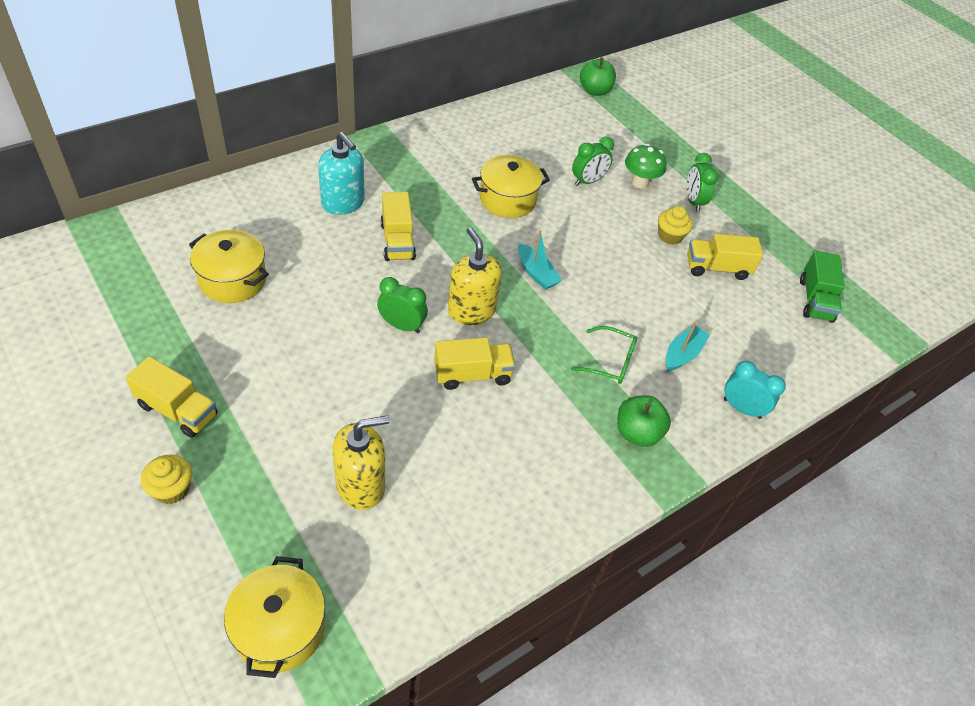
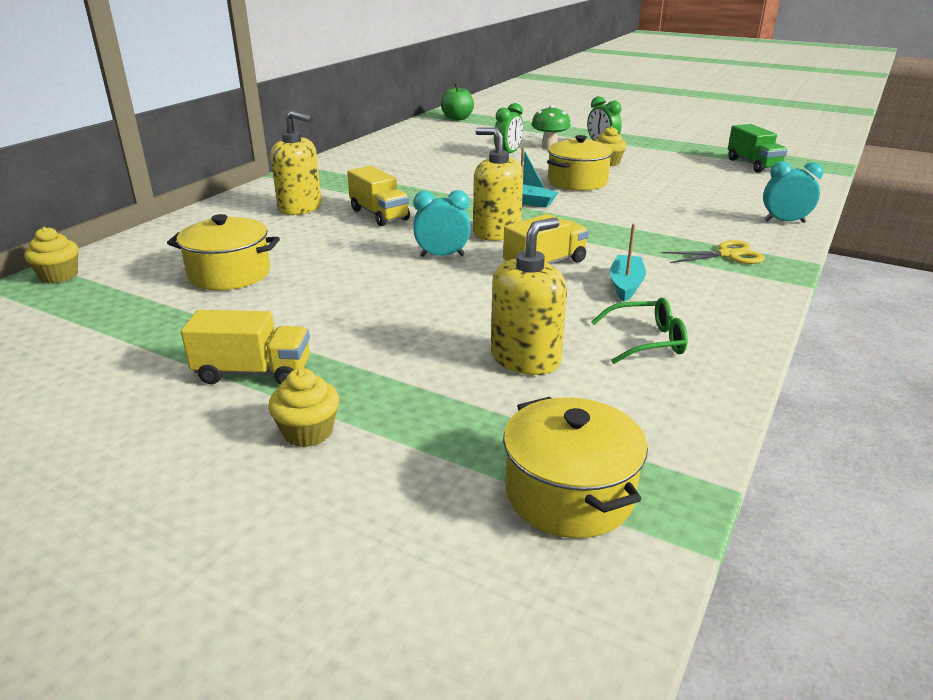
camera: 20 degrees left, 20 degrees down
turquoise soap dispenser [318,132,365,215] -> yellow soap dispenser [271,110,322,215]
green clock [377,277,428,333] -> turquoise clock [413,190,471,257]
yellow pot [472,155,550,218] -> yellow pot moved to [547,135,613,191]
green glasses [571,326,637,384] -> green glasses moved to [591,298,688,364]
green apple [618,395,671,447] -> yellow scissors [662,240,765,264]
turquoise boat [666,322,710,371] -> turquoise boat moved to [610,224,646,302]
yellow truck [687,234,763,280] -> none
none -> yellow cupcake [24,227,78,283]

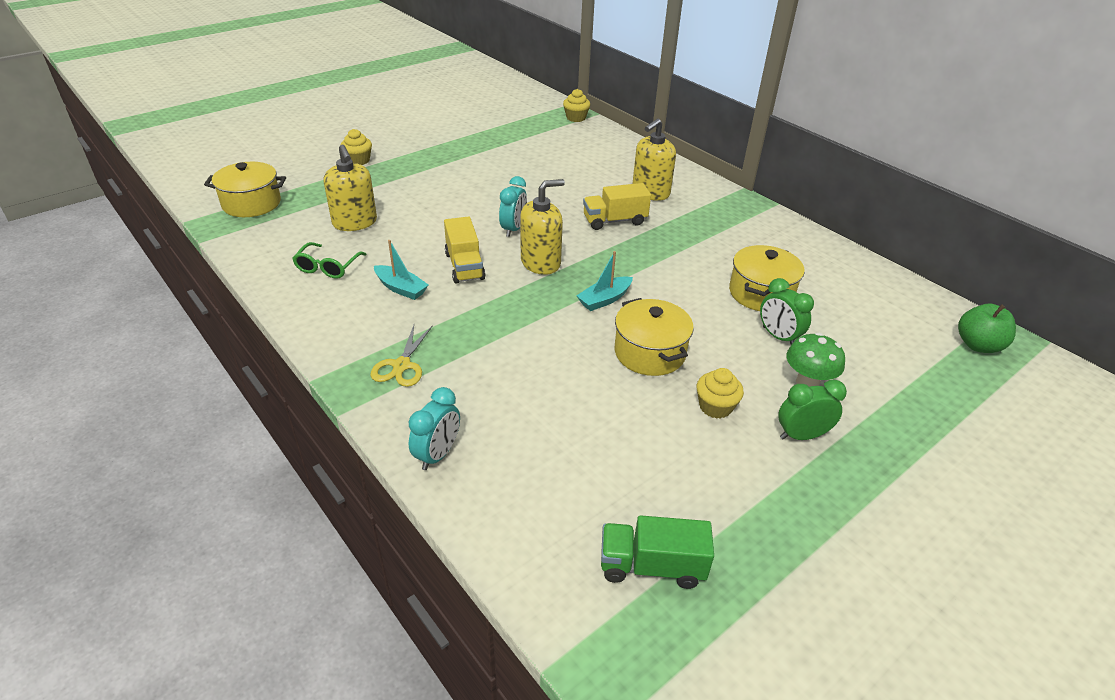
camera: 110 degrees right, 10 degrees up
yellow pot [167,214,280,290] -> yellow pot moved to [729,245,805,311]
yellow truck [181,310,310,384] -> none

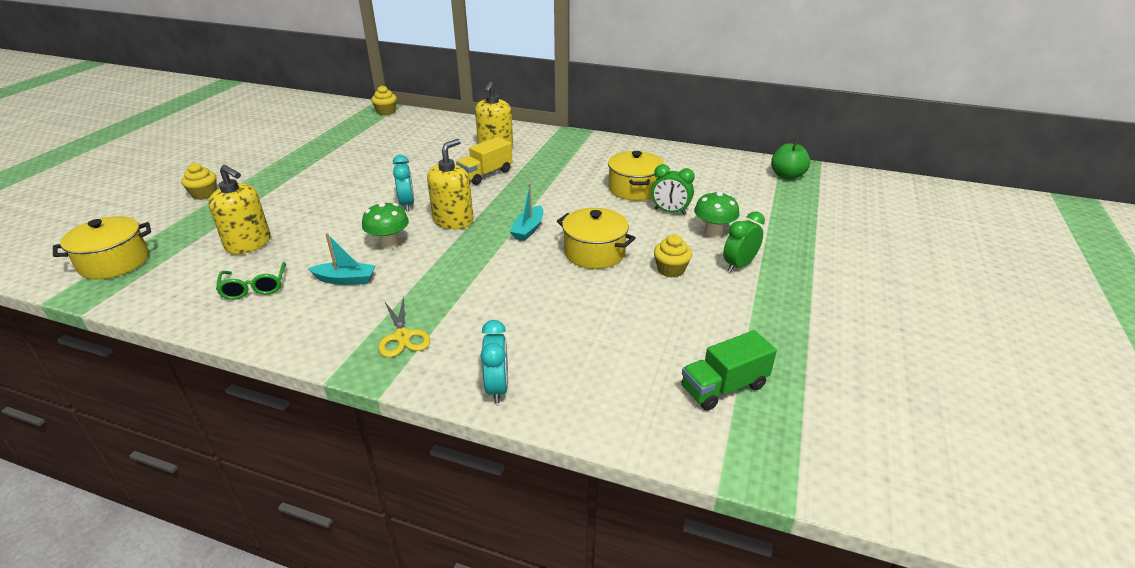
camera: 30 degrees left, 5 degrees down
yellow truck [444,217,486,283] -> green mushroom [362,202,409,249]

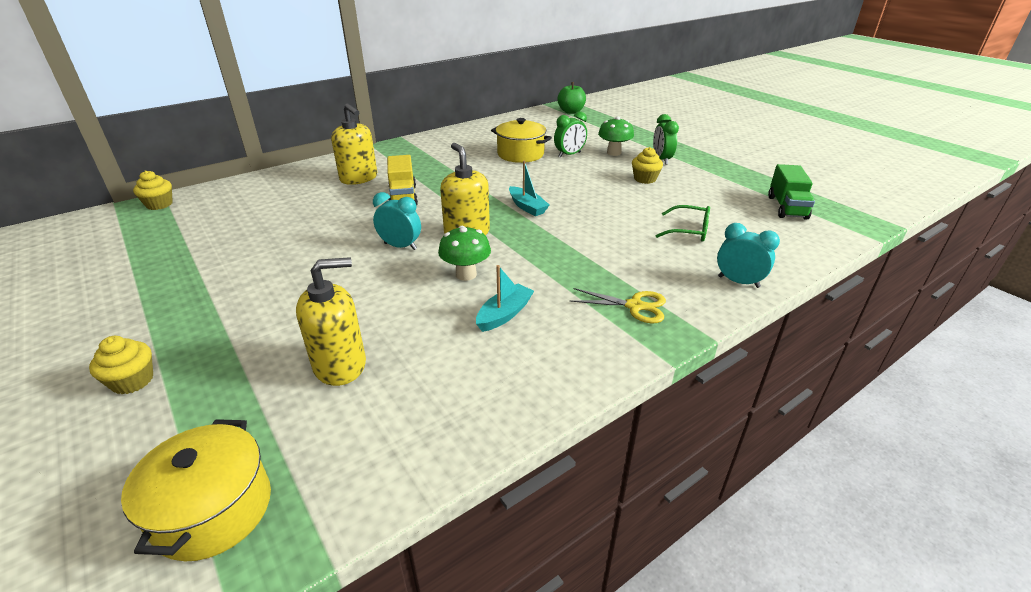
camera: 55 degrees left, 0 degrees up
green glasses [216,262,286,300] -> green glasses moved to [655,205,710,242]
yellow pot [557,208,636,269] -> none

